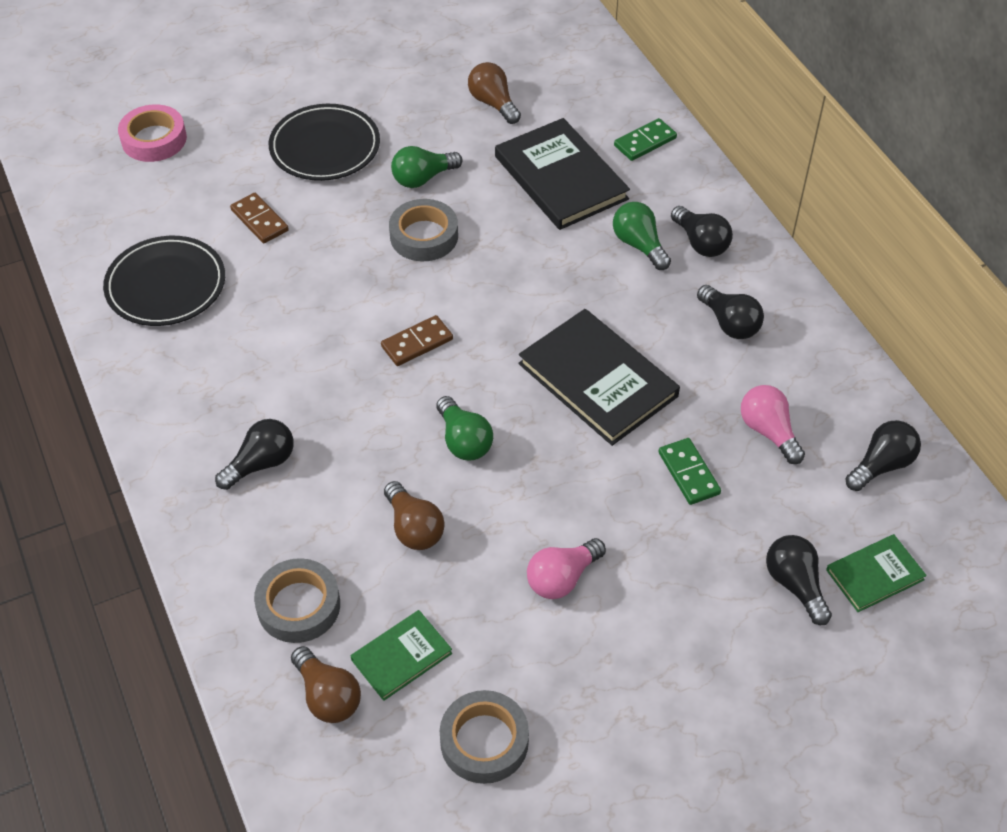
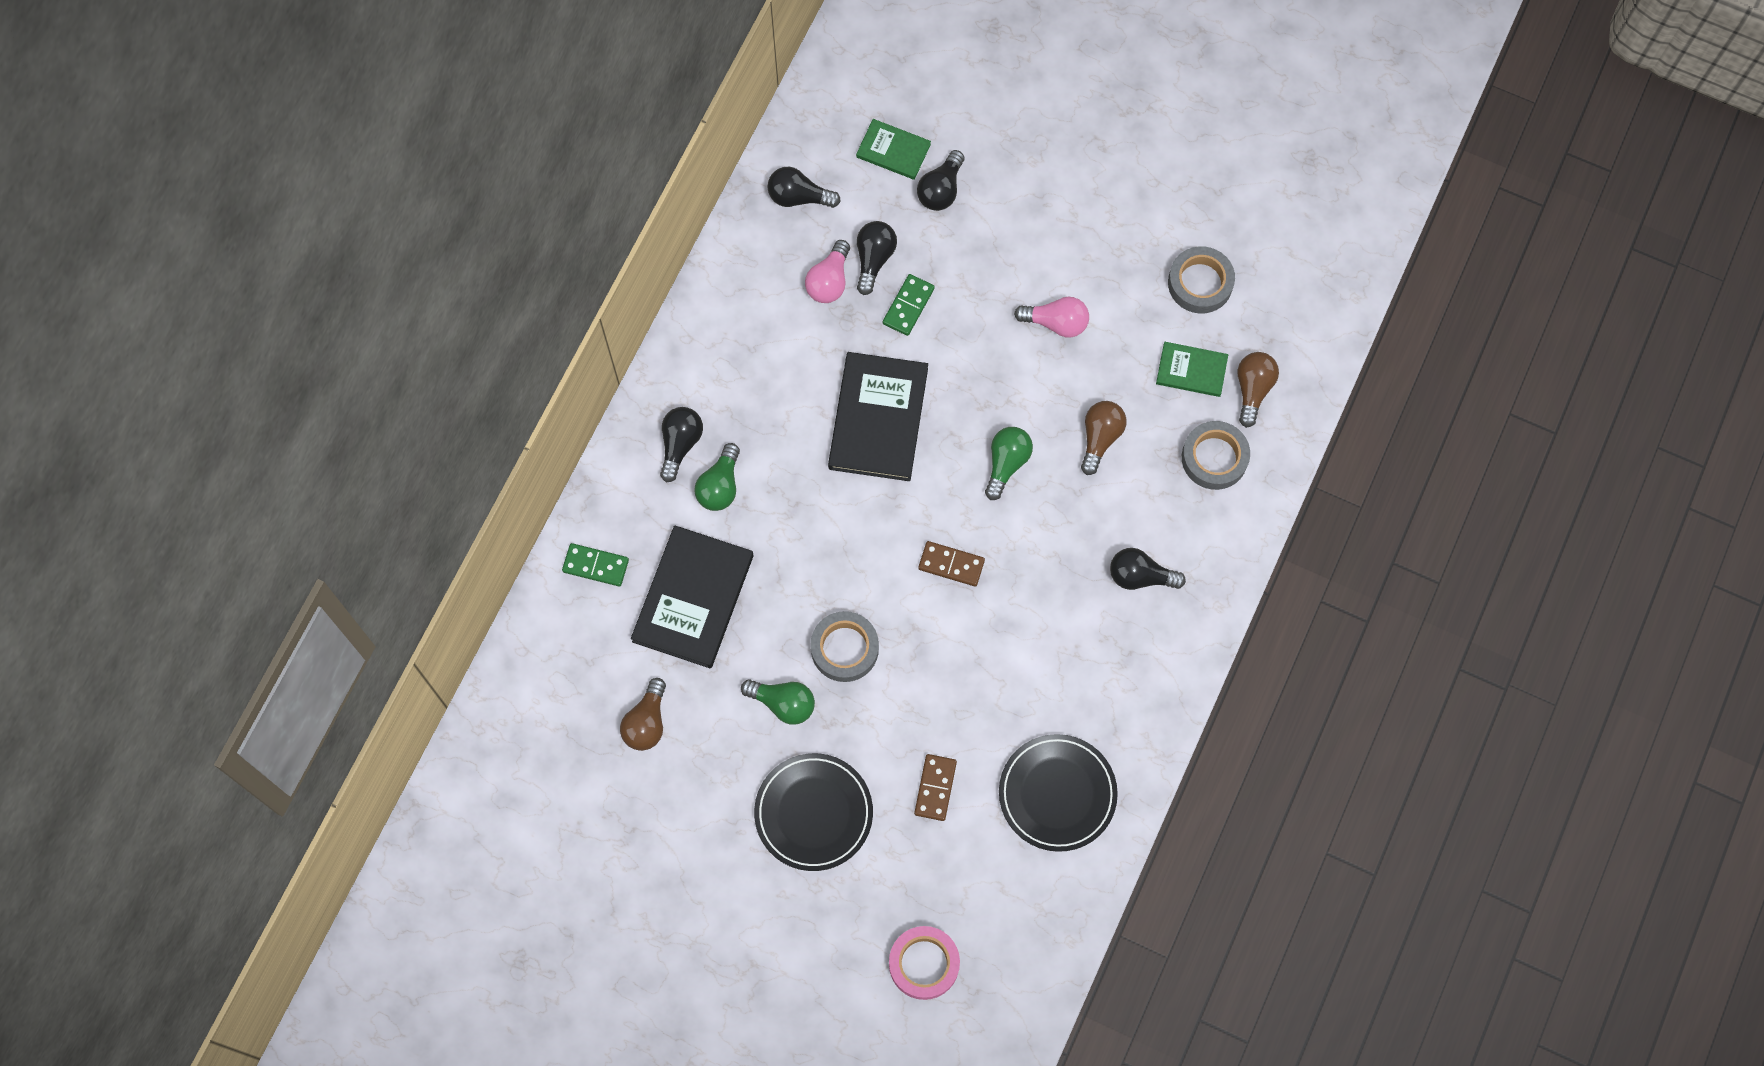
camera: 130 degrees left, 20 degrees up
black light bulb [697,285,764,339] -> black light bulb moved to [857,221,897,295]

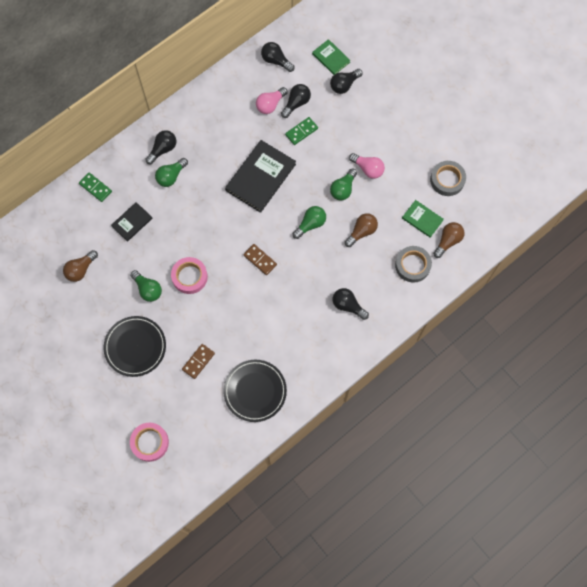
camera: 25 degrees right, 0 degrees up
black book [631,525,753,668] -> black book [111,202,152,242], size x0.54
grey tape [810,611,879,682] -> pink tape [171,257,208,294]
none -> green light bulb [330,168,357,201]

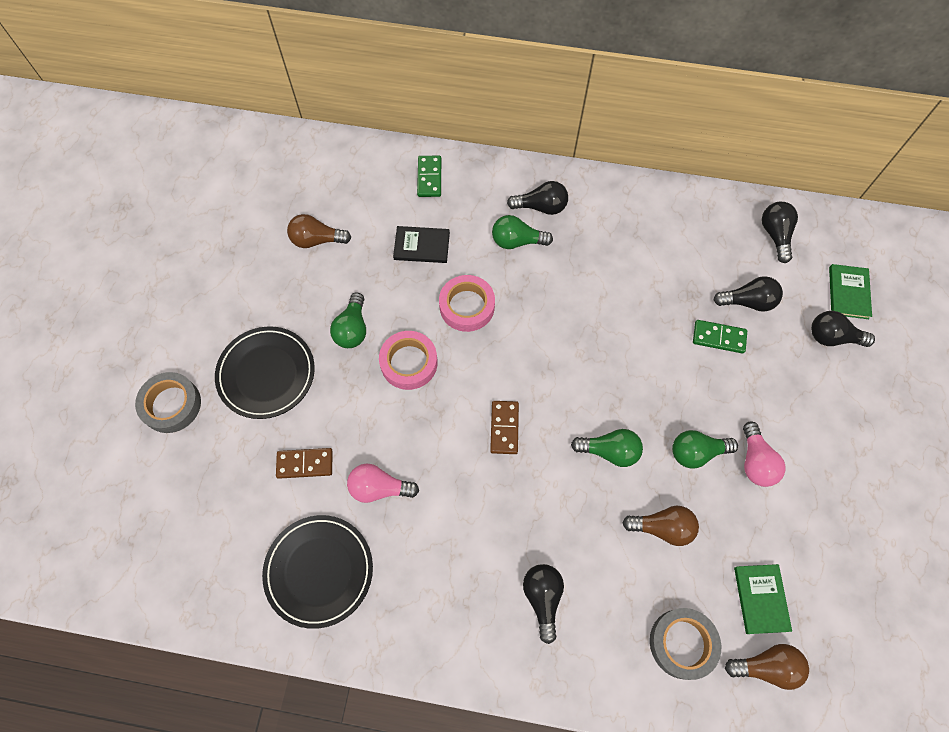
camera: 50 degrees right, 5 degrees down
pink tape [130,423,169,462] -> pink tape moved to [439,275,495,332]
black book [225,140,296,213] -> none
pink light bulb [256,87,288,114] -> pink light bulb moved to [347,463,419,503]
grey tape [430,161,466,196] -> grey tape moved to [135,372,201,433]

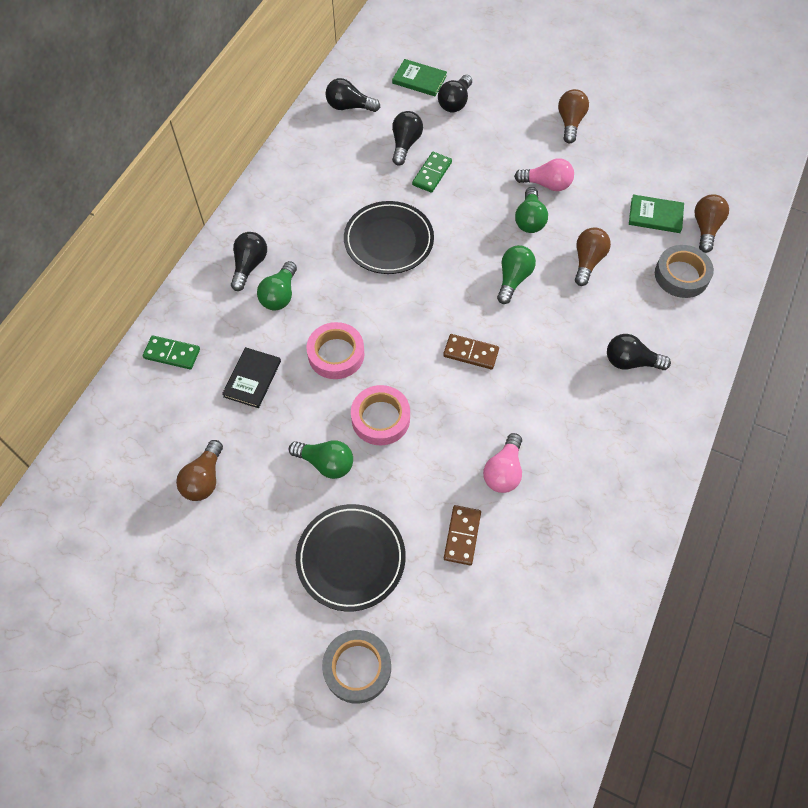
camera: 75 degrees left, 5 degrees down
black plate [262,515,373,629] -> black plate moved to [344,201,434,274]
none -> brown light bulb [558,89,589,143]

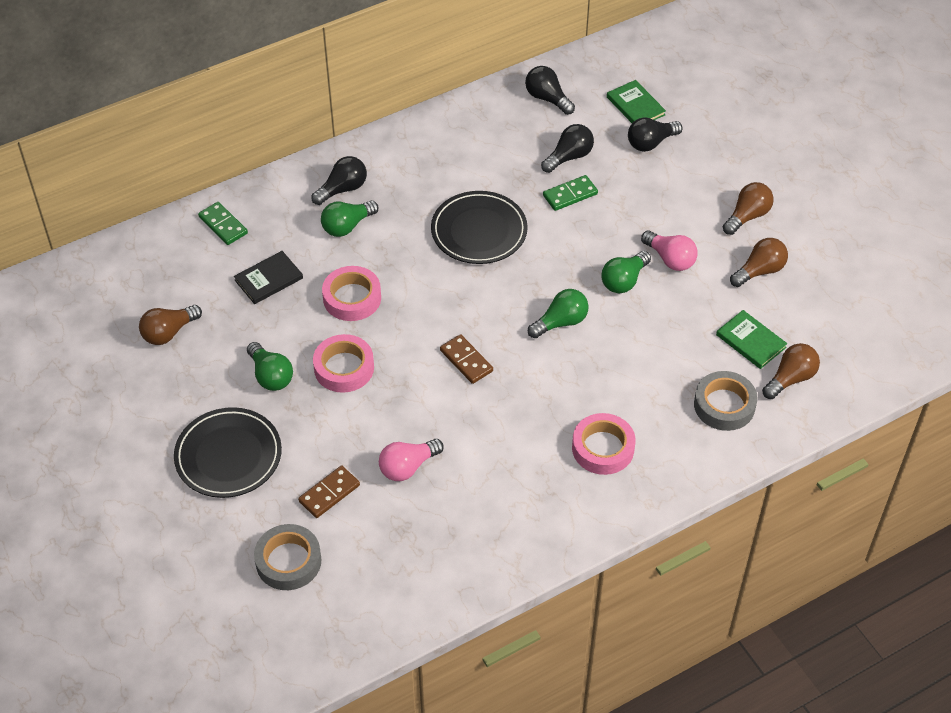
camera: 35 degrees right, 10 degrees down
grey tape [322,630,391,704] -> grey tape moved to [254,524,322,590]
brown light bulb [575,227,611,286] -> brown light bulb moved to [730,238,788,287]
black light bulb [607,334,671,370] -> pink tape [572,413,636,475]

